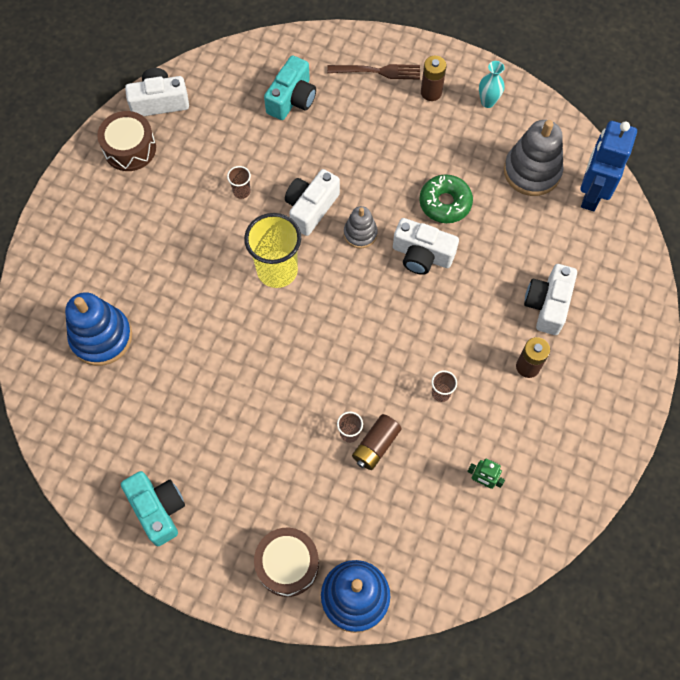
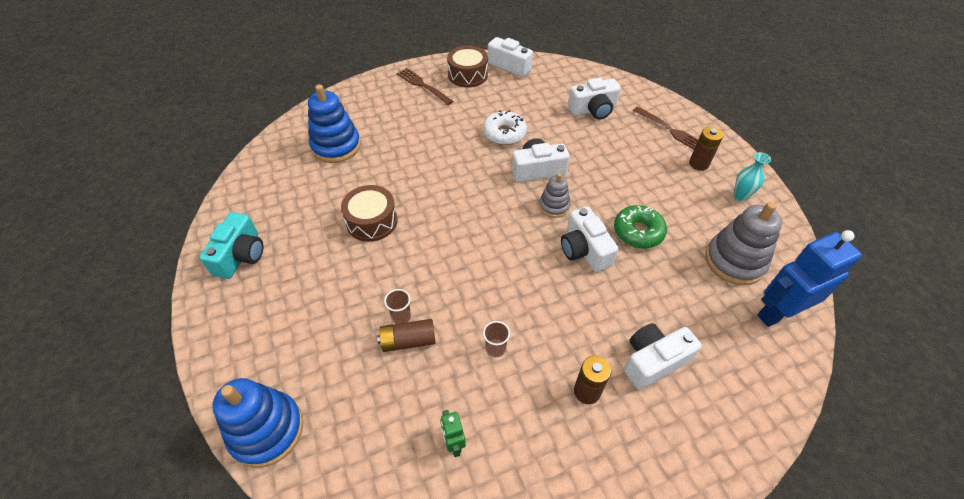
camera: 45 degrees right, 15 degrees down
brown cup [227,166,251,199] -> white donut [483,110,527,145]
yellow cup [244,213,301,288] -> none
brown drum [254,528,319,597] -> brown drum moved to [341,185,398,242]
turquoise camera [264,55,316,120] -> white camera [568,78,621,120]
none -> brown fork [397,68,453,105]

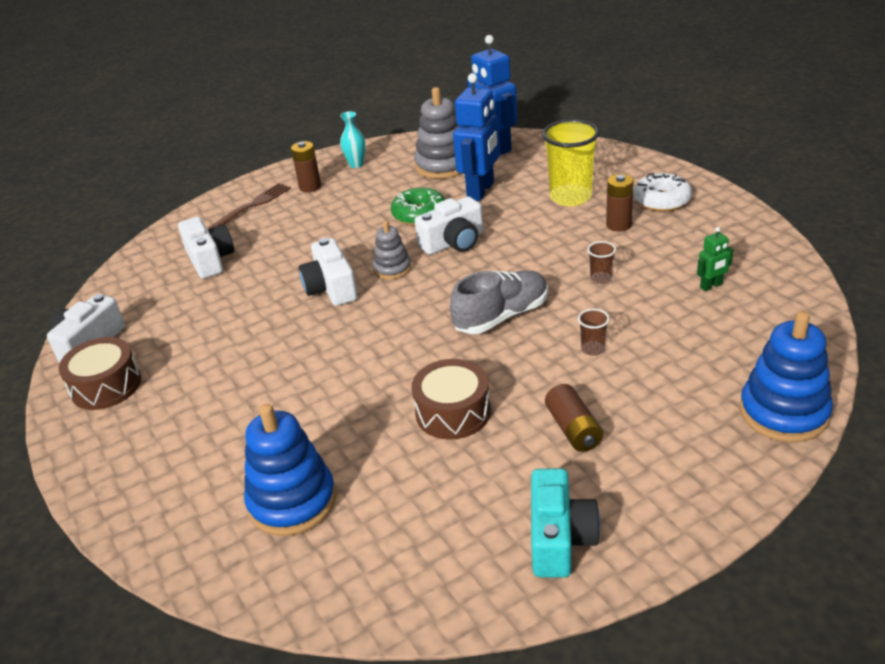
camera: 95 degrees left, 15 degrees down
turquoise camera [199,212,263,279] -> turquoise camera turned 90 degrees clockwise [531,469,600,578]
brown battery [377,319,436,352] -> brown battery moved to [545,384,603,452]
brown fork [397,68,453,105] -> none
white donut [483,110,527,145] -> white donut moved to [633,173,692,212]
white camera [624,323,702,389] -> yellow cup [542,119,599,206]
none -> grey shoe [450,270,548,334]
none -> blue robot [453,73,500,201]

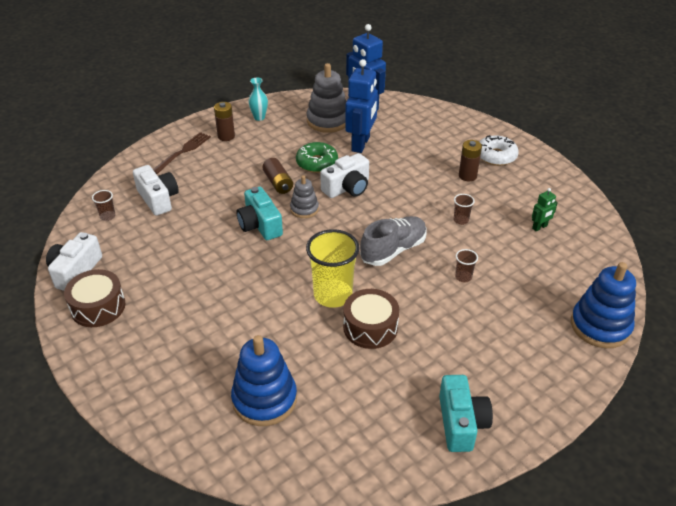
camera: 10 degrees left, 5 degrees up
white camera [299,238,357,306] -> turquoise camera [236,187,283,240]
yellow cup [542,119,599,206] -> yellow cup moved to [306,229,360,308]
brown battery [545,384,603,452] -> brown battery moved to [263,158,293,194]
none -> brown cup [92,190,116,221]

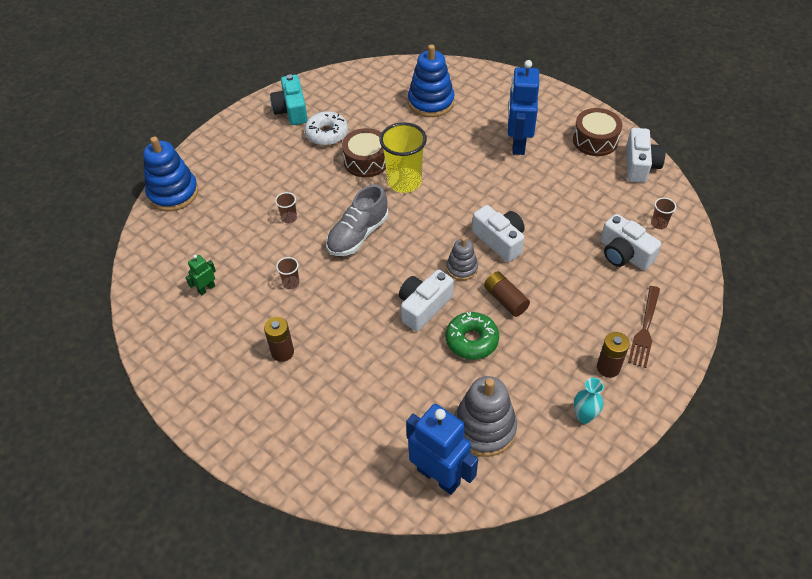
camera: 170 degrees right, 10 degrees up
turquoise camera [236,187,283,240] -> white camera [472,205,525,262]
blue robot [345,59,378,153] -> blue robot moved to [508,60,539,155]
white donut [479,135,519,166] -> white donut moved to [304,111,348,146]

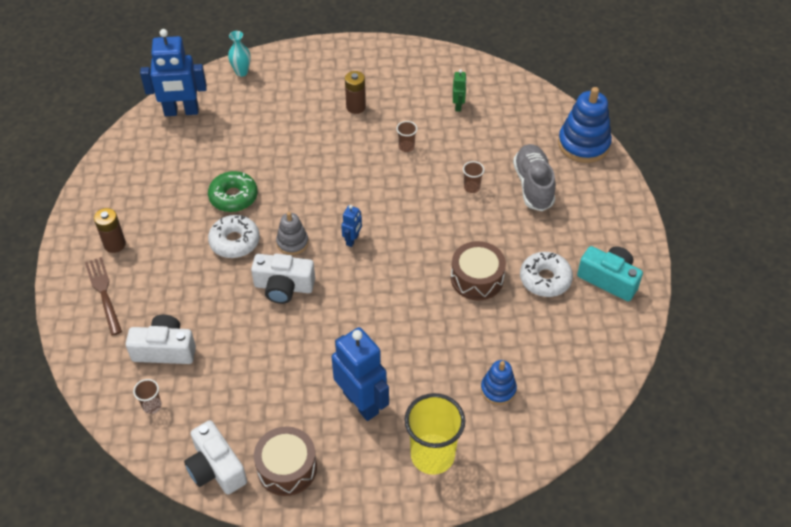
camera: 135 degrees right, 0 degrees up
grey shoe [326,185,388,256] -> grey shoe moved to [513,144,556,211]
yellow cup [380,122,427,193] -> yellow cup moved to [404,393,465,475]
white camera [399,270,454,331] -> none
blue stacking toy [408,45,454,117] -> blue stacking toy [481,360,517,405], size x0.57
grey stacking toy [454,376,517,457] -> none
brown battery [484,271,530,317] -> white donut [208,215,260,258]
turquoise vase [574,378,604,424] -> turquoise vase moved to [228,31,251,77]
none -> blue robot [341,205,362,247]

